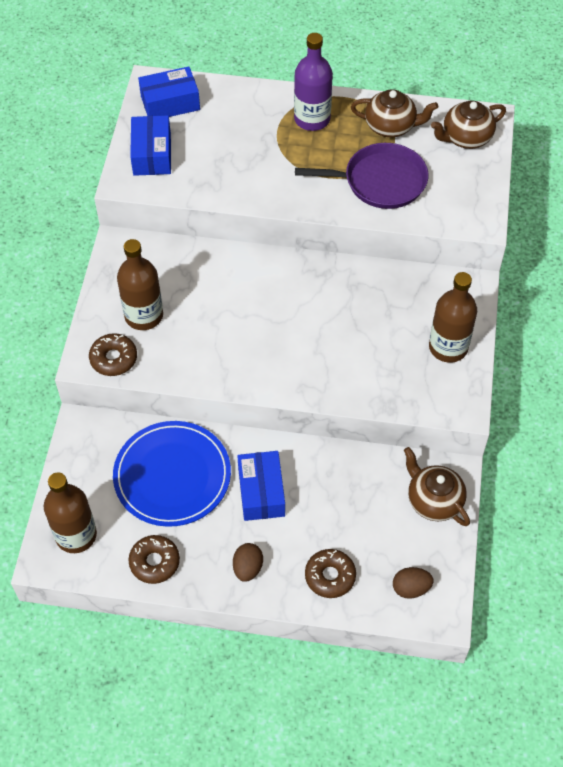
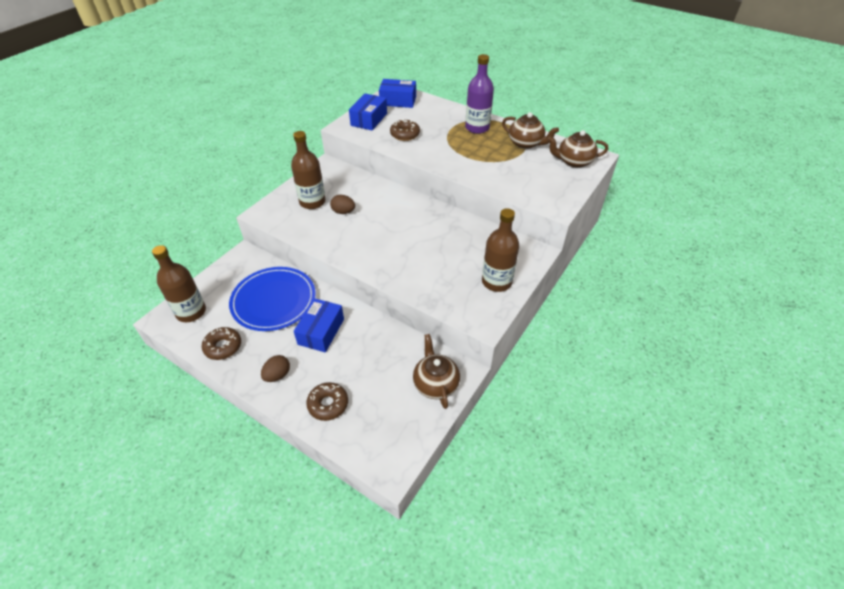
camera: 25 degrees right, 10 degrees down
brown donut [89,333,137,376] -> brown donut moved to [390,120,420,141]
purple pan [295,143,428,209] -> none
brown egg [393,567,434,599] -> brown egg moved to [330,195,355,214]

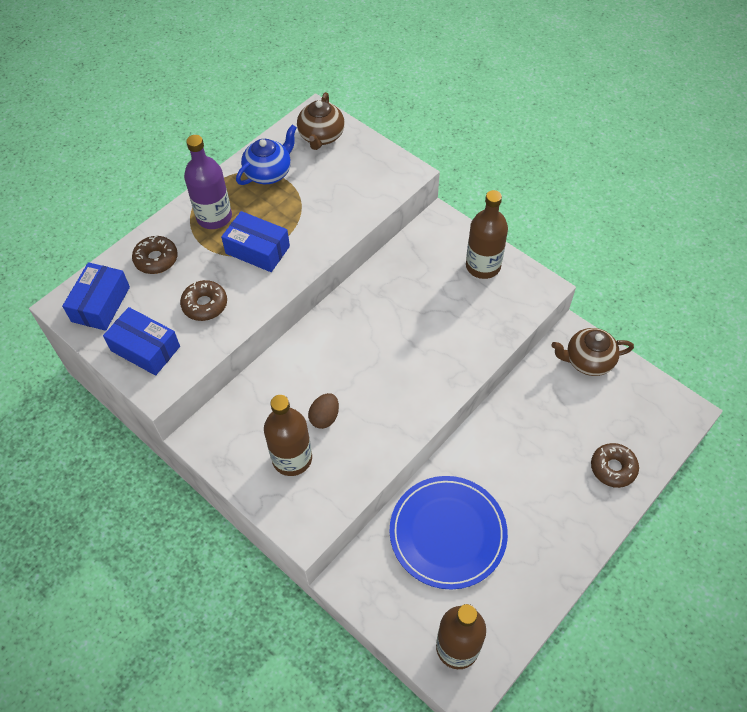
camera: 80 degrees left, 10 degrees up
brown donut [202,327,241,360] -> brown donut moved to [132,235,178,274]
brown egg [261,355,290,382] -> none
blue box [294,298,344,353] -> blue box moved to [221,211,290,272]
brown teapot [502,112,559,149] -> blue teapot [236,125,297,185]

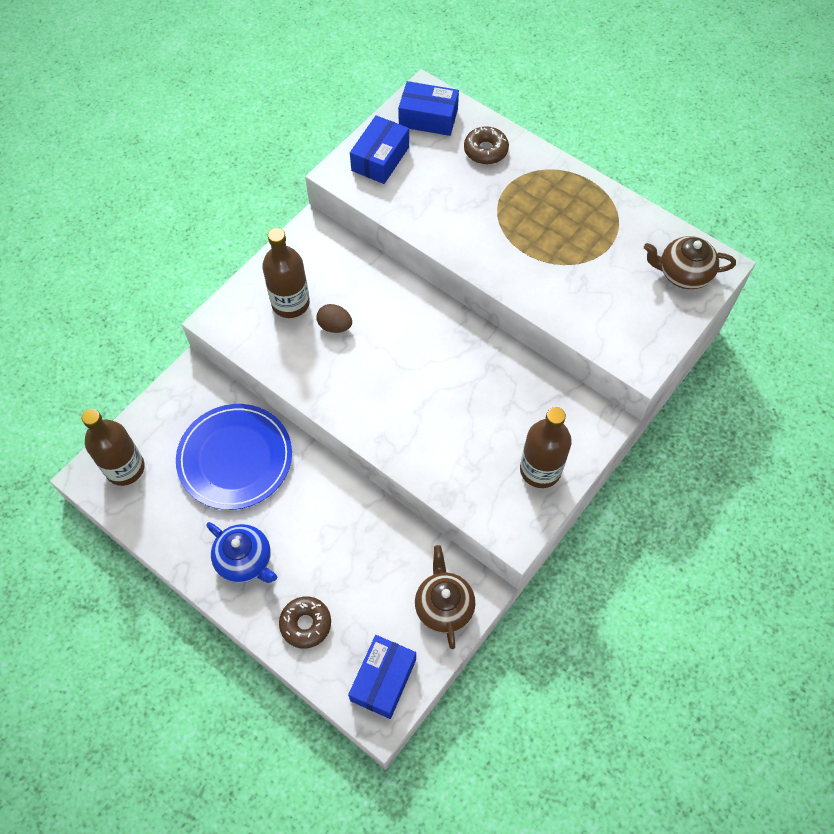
camera: 85 degrees right, 5 degrees up
brown donut [180,280,227,321] -> none
purple bottle [184,135,232,229] -> none
blue box [221,211,290,272] -> blue box moved to [348,635,416,719]
blue teapot [236,125,297,185] -> blue teapot moved to [207,522,277,583]

